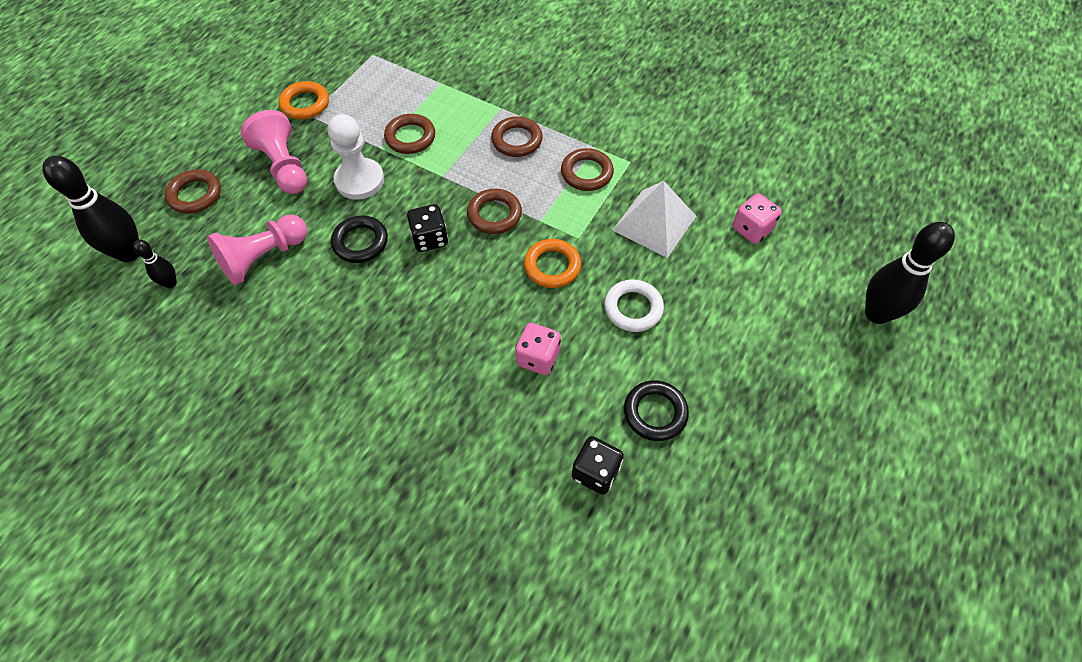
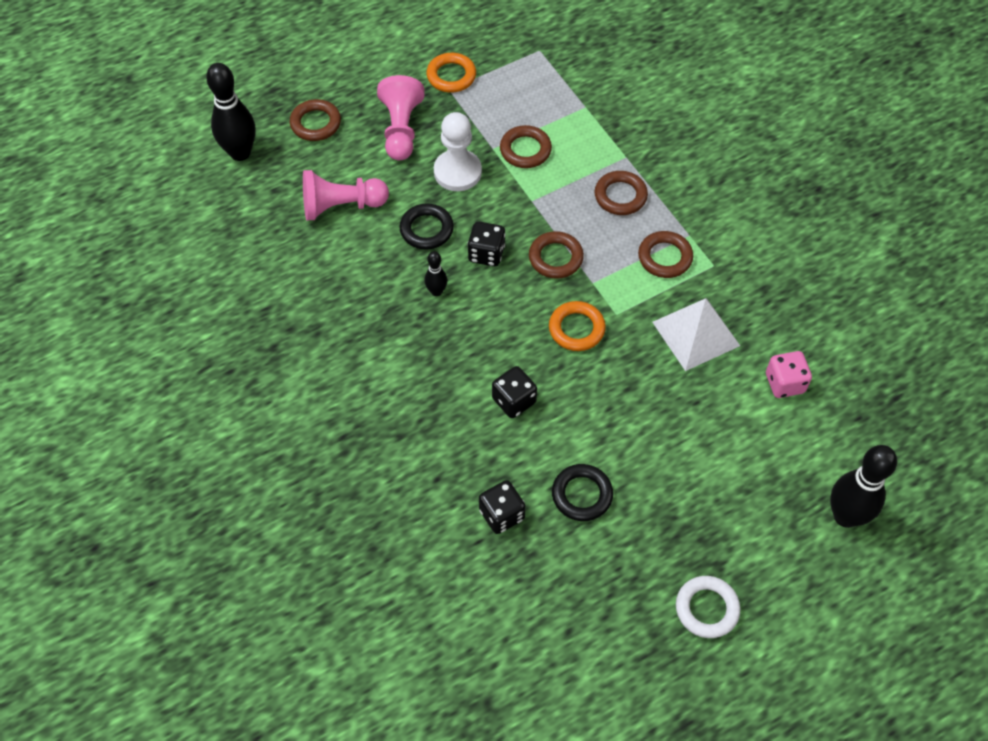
camera: 30 degrees right, 0 degrees up
black bowling pin [133,240,177,288] -> black bowling pin moved to [424,251,447,296]
pink dice [515,323,561,375] -> black dice [492,366,537,418]
white ring [604,280,664,332] -> white ring moved to [676,576,741,638]

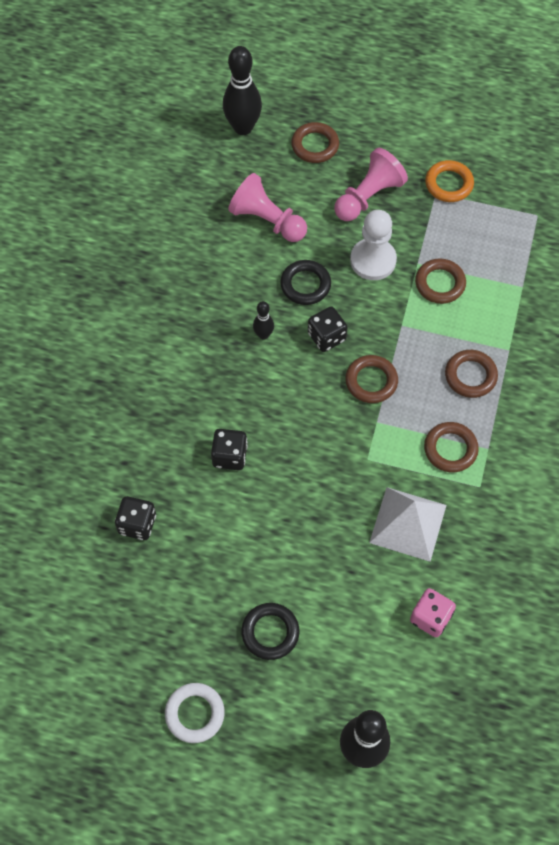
camera: 45 degrees right, 5 degrees up
orange ring [549,301,606,351] -> none
black ring [552,464,613,521] -> black ring moved to [241,603,300,660]

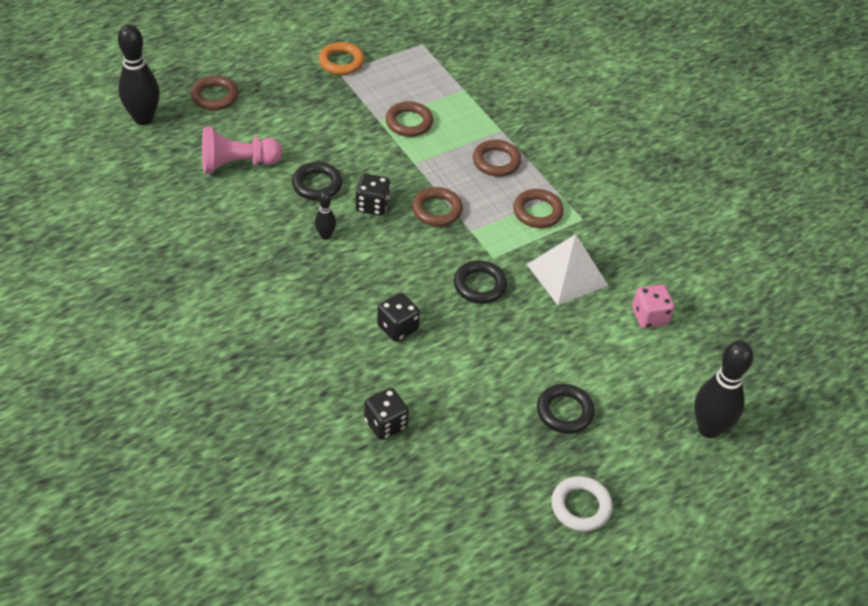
camera: 50 degrees left, 15 degrees down
pink pawn [334,148,408,221] -> none
white pawn [350,210,397,280] -> none
none -> black ring [454,260,507,304]

